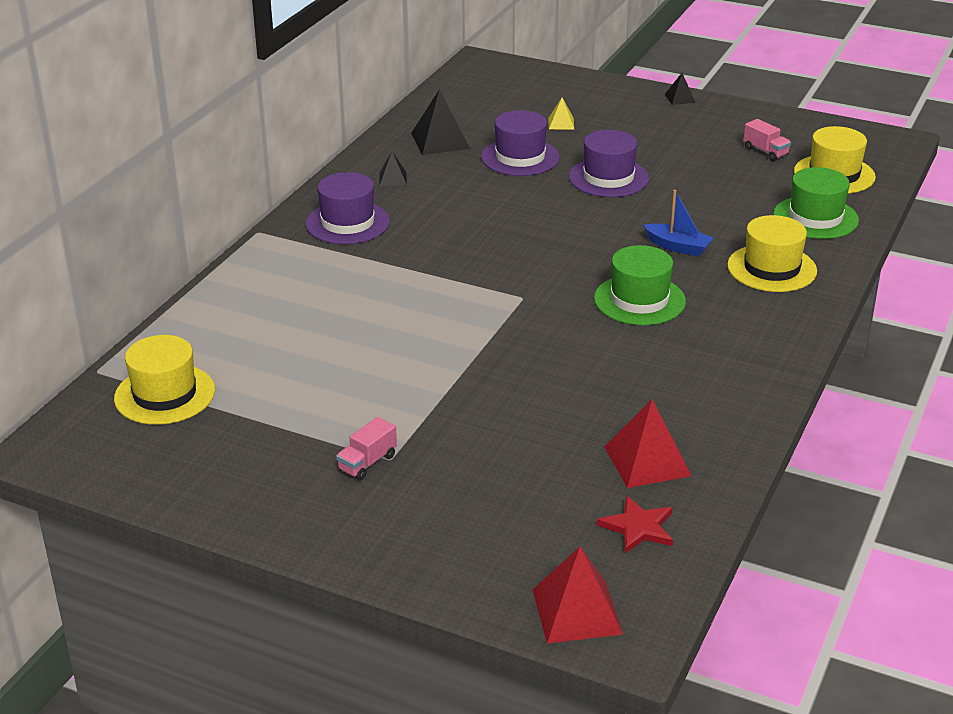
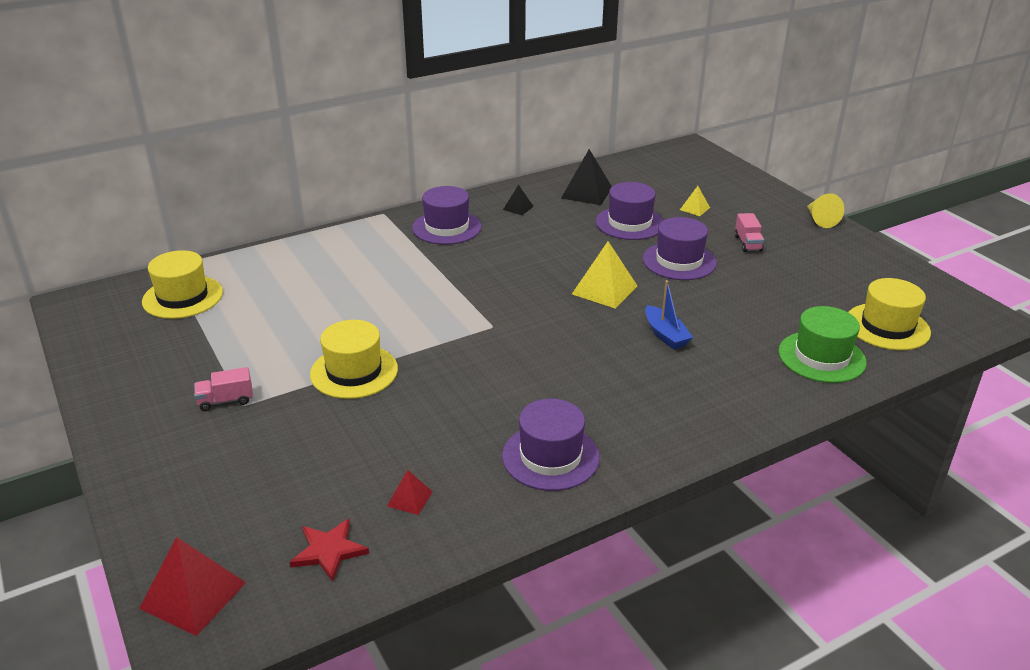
camera: 35 degrees right, 0 degrees up
green hat [594,245,686,325] -> none
red pyramid [604,399,691,488] -> red pyramid [387,470,433,515], size x0.53
black pyramid [665,73,696,105] -> yellow cone [807,193,844,228]
yellow hat [727,215,817,292] -> yellow hat moved to [310,320,398,399]
pink truck [743,119,791,161] -> pink truck moved to [735,213,764,252]
none -> purple hat [502,399,600,491]
none -> yellow pyramid [572,241,637,309]

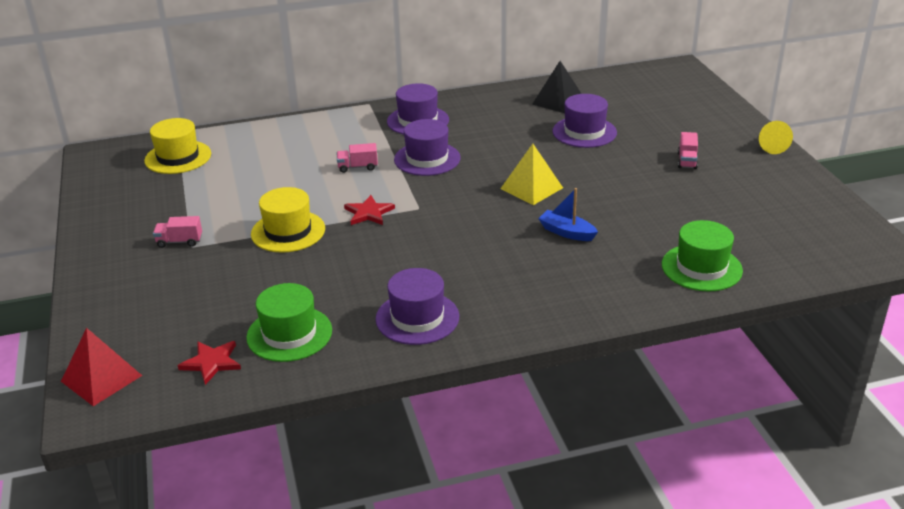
camera: 15 degrees right, 0 degrees up
red pyramid [387,470,433,515] -> green hat [246,283,332,362]
black pyramid [503,185,534,215] -> none
purple hat [642,217,717,280] -> purple hat moved to [394,119,461,176]
blue boat [645,280,693,349] -> blue boat turned 135 degrees clockwise [538,188,598,241]
yellow pyramid [680,186,710,216] -> none
yellow hat [848,278,931,350] -> none
none -> pink truck [337,143,378,173]
none -> red star [344,195,395,225]

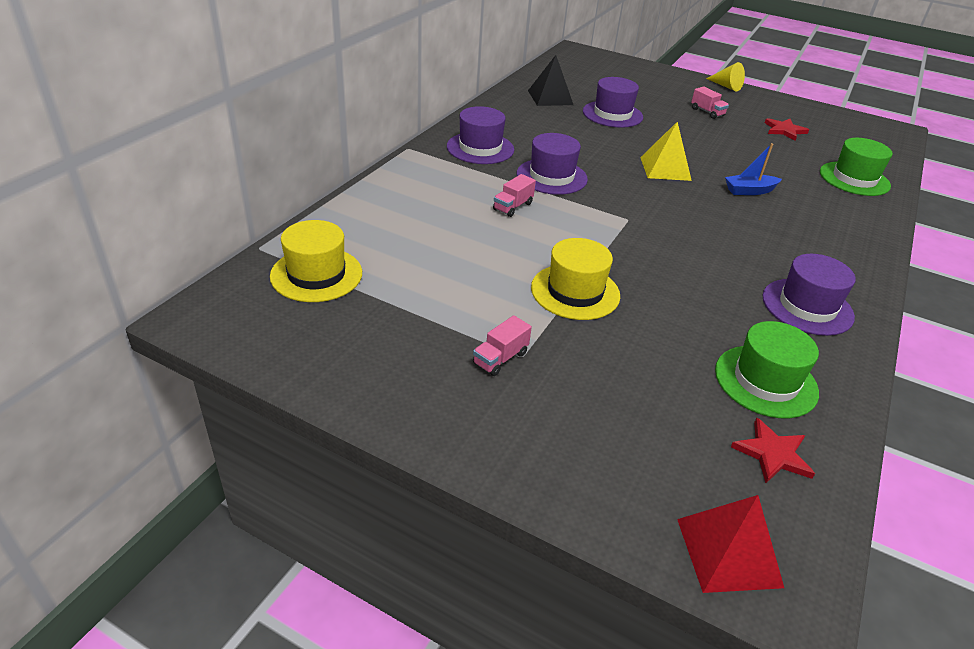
camera: 50 degrees left, 5 degrees up
red star [344,195,395,225] -> red star moved to [765,118,809,141]

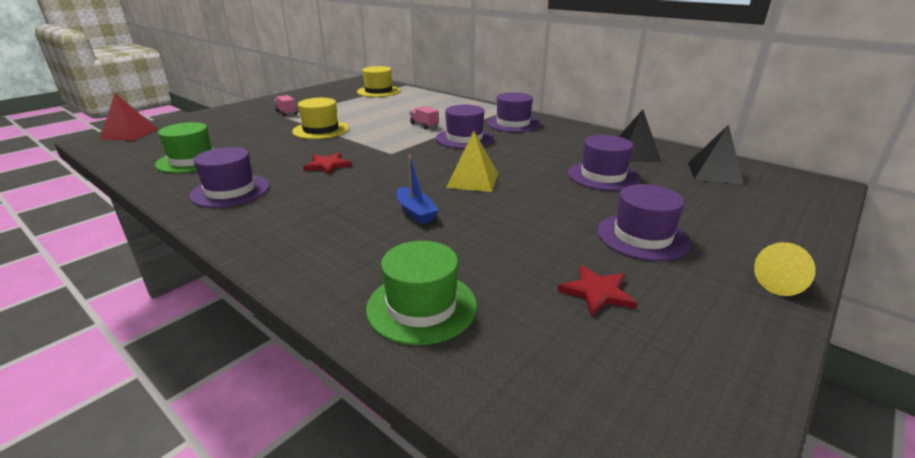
camera: 105 degrees right, 10 degrees down
pink truck [691,87,729,119] -> purple hat [597,184,691,261]
blue boat [725,143,782,195] -> blue boat turned 150 degrees clockwise [397,155,439,224]
red star [731,418,815,483] -> red star moved to [303,152,352,175]
none -> black pyramid [688,124,743,184]

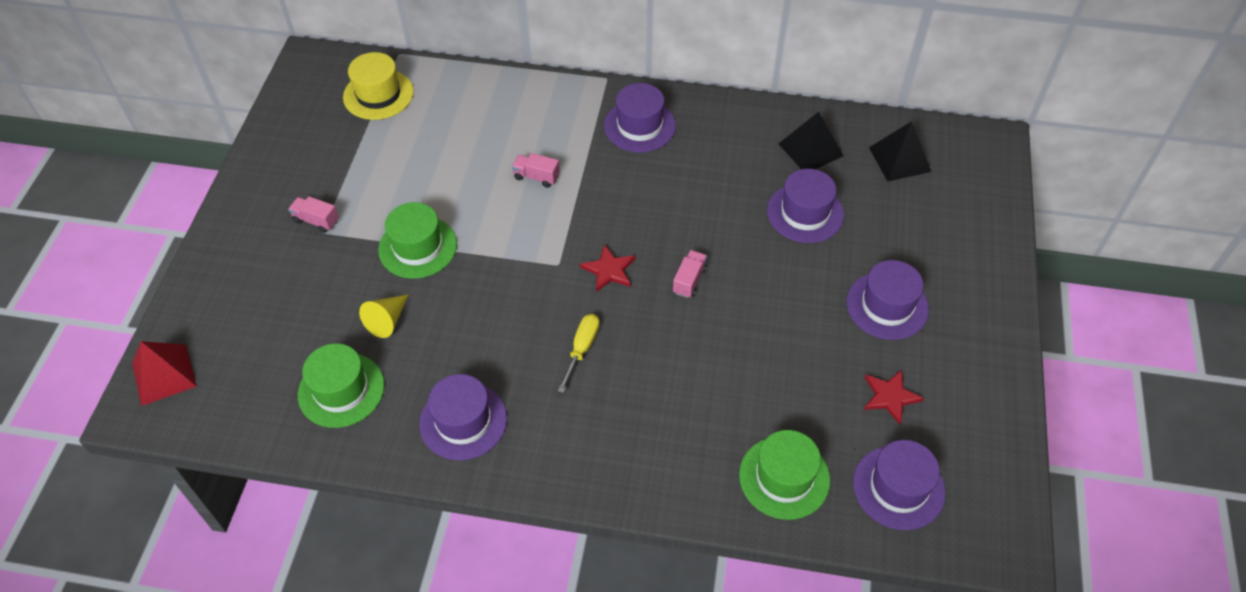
camera: 30 degrees left, 25 degrees up
yellow hat [292,98,349,139] -> green hat [378,202,457,279]
red star [303,152,352,175] -> red star moved to [580,244,635,292]
blue boat [397,155,439,224] -> none
purple hat [436,105,493,149] -> purple hat moved to [853,440,946,530]
yellow pyramid [446,131,498,192] -> pink truck [673,250,707,298]
yellow cone [754,242,815,296] -> yellow cone moved to [359,294,409,338]
none -> yellow screwdriver [558,314,600,393]

